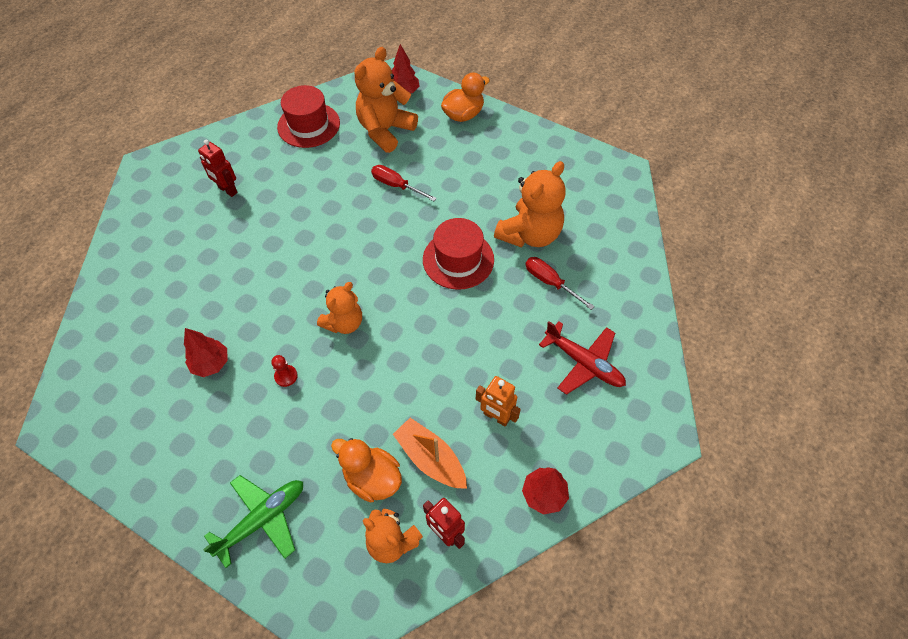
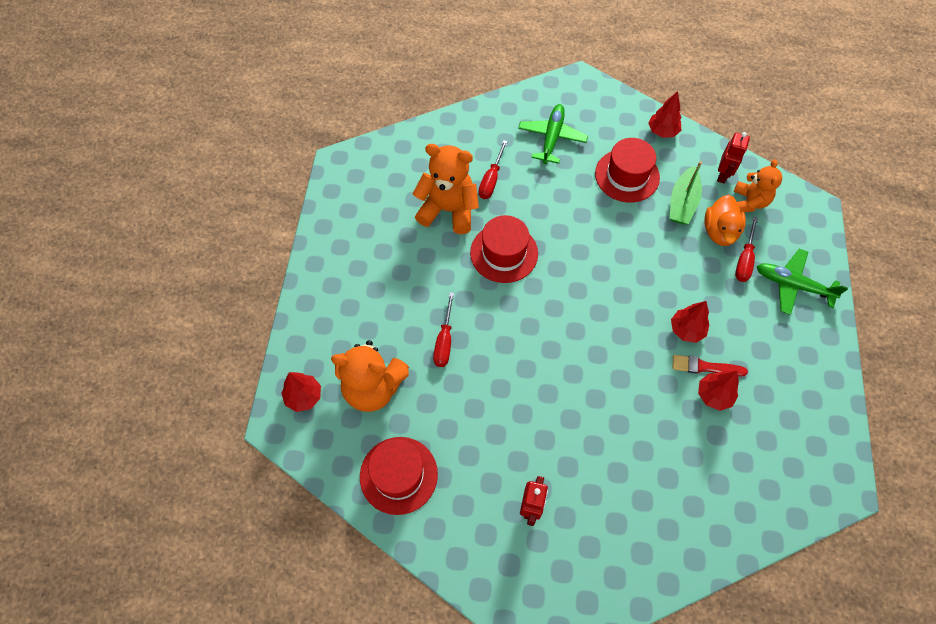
camera: 115 degrees left, 5 degrees up
red pawn [271,355,298,387] -> red tree [671,301,709,343]
orange teddy bear [317,282,362,334] -> none
orange boat [393,418,467,489] -> green boat [670,161,702,224]
orange duck [441,73,490,122] -> none
orange robot [476,376,521,426] -> red hat [595,138,660,203]
red plane [539,321,626,395] -> green plane [518,104,588,164]
none -> red brush [673,355,748,377]
none -> red screwdriver [735,217,758,282]

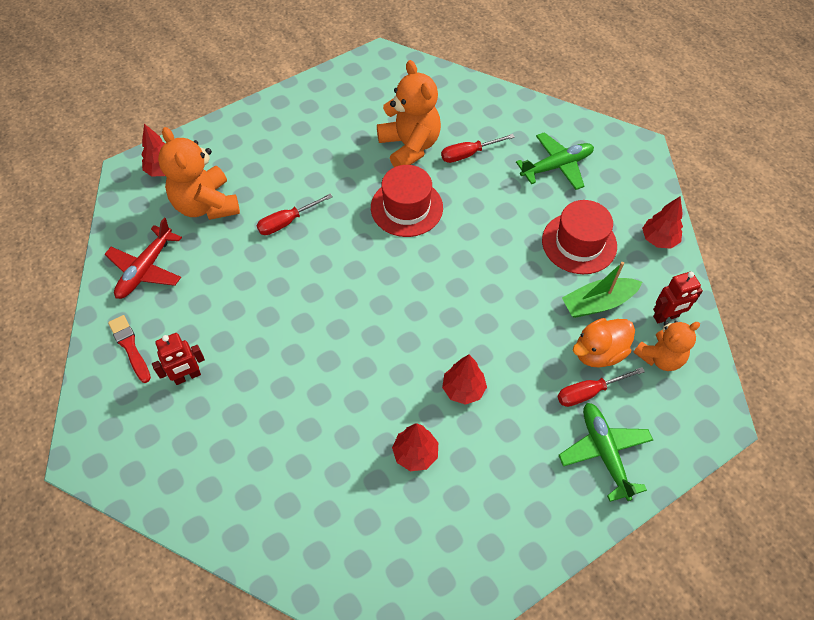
camera: 50 degrees right, 5 degrees down
red hat [360,437,438,515] -> red plane [105,218,182,299]
red brush [673,355,748,377] -> red brush moved to [108,315,151,383]

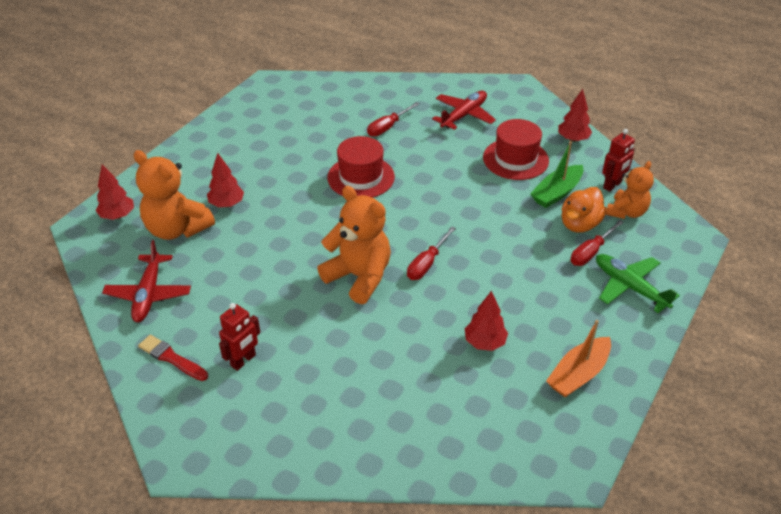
camera: 25 degrees left, 15 degrees down
red screwdriver [257,194,333,235] -> red screwdriver moved to [407,226,456,280]
orange teddy bear [377,60,441,167] -> orange teddy bear moved to [317,186,391,304]
red tree [442,354,487,405] -> red tree moved to [207,153,244,207]
green plane [516,132,594,190] -> red plane [432,91,496,130]
none -> orange boat [546,320,611,398]

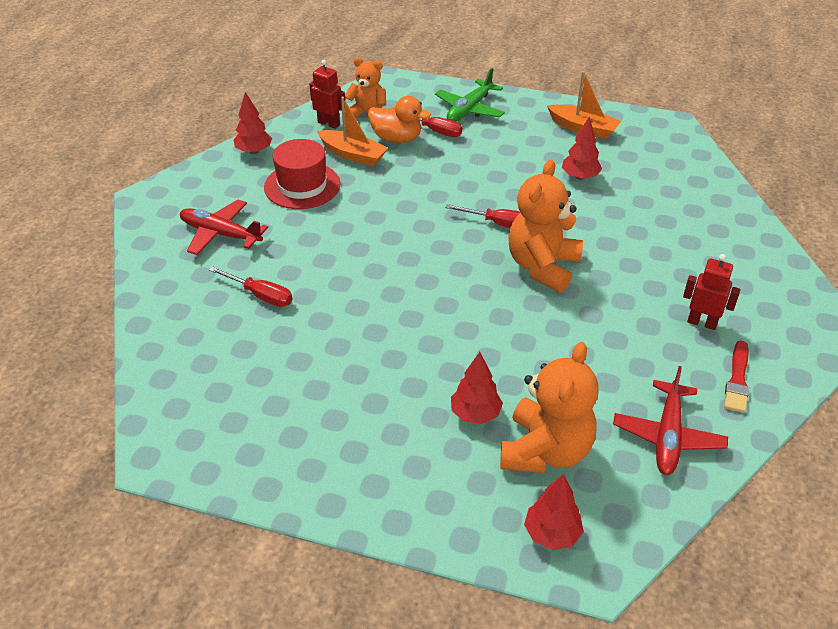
camera: 105 degrees left, 0 degrees up
red plane [102,240,191,322] -> red plane turned 120 degrees clockwise [613,366,728,475]
red hat [327,136,395,198] -> none
green boat [530,141,584,208] -> orange boat [317,97,388,166]

